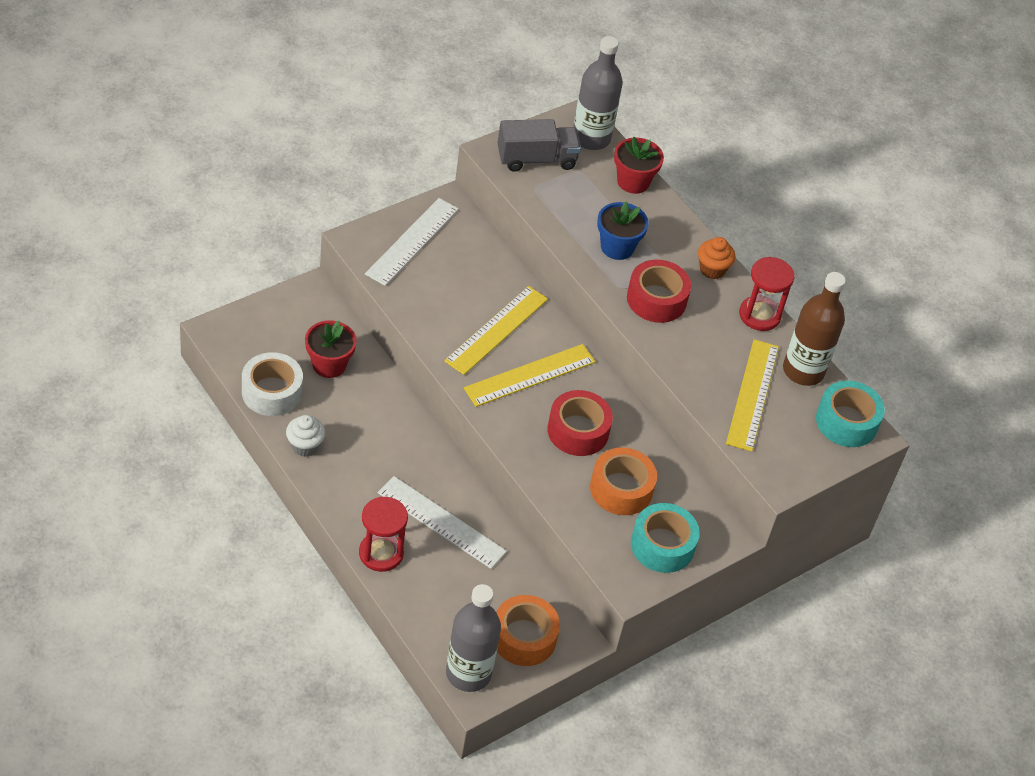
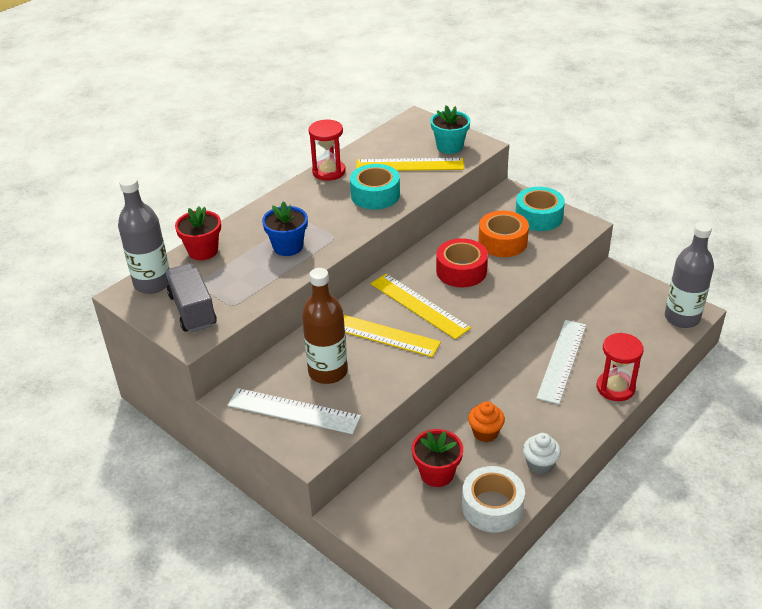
camera: 95 degrees left, 10 degrees down
orange tape [496,595,560,666] -> none
red tape [627,259,691,323] -> none
orange cupcake [698,237,735,279] -> orange cupcake moved to [468,401,505,442]
brown bottle [783,272,846,386] -> brown bottle moved to [302,268,348,384]
turquoise tape [816,381,885,447] -> turquoise tape moved to [350,164,400,210]
none -> turquoise flower pot [430,105,470,154]

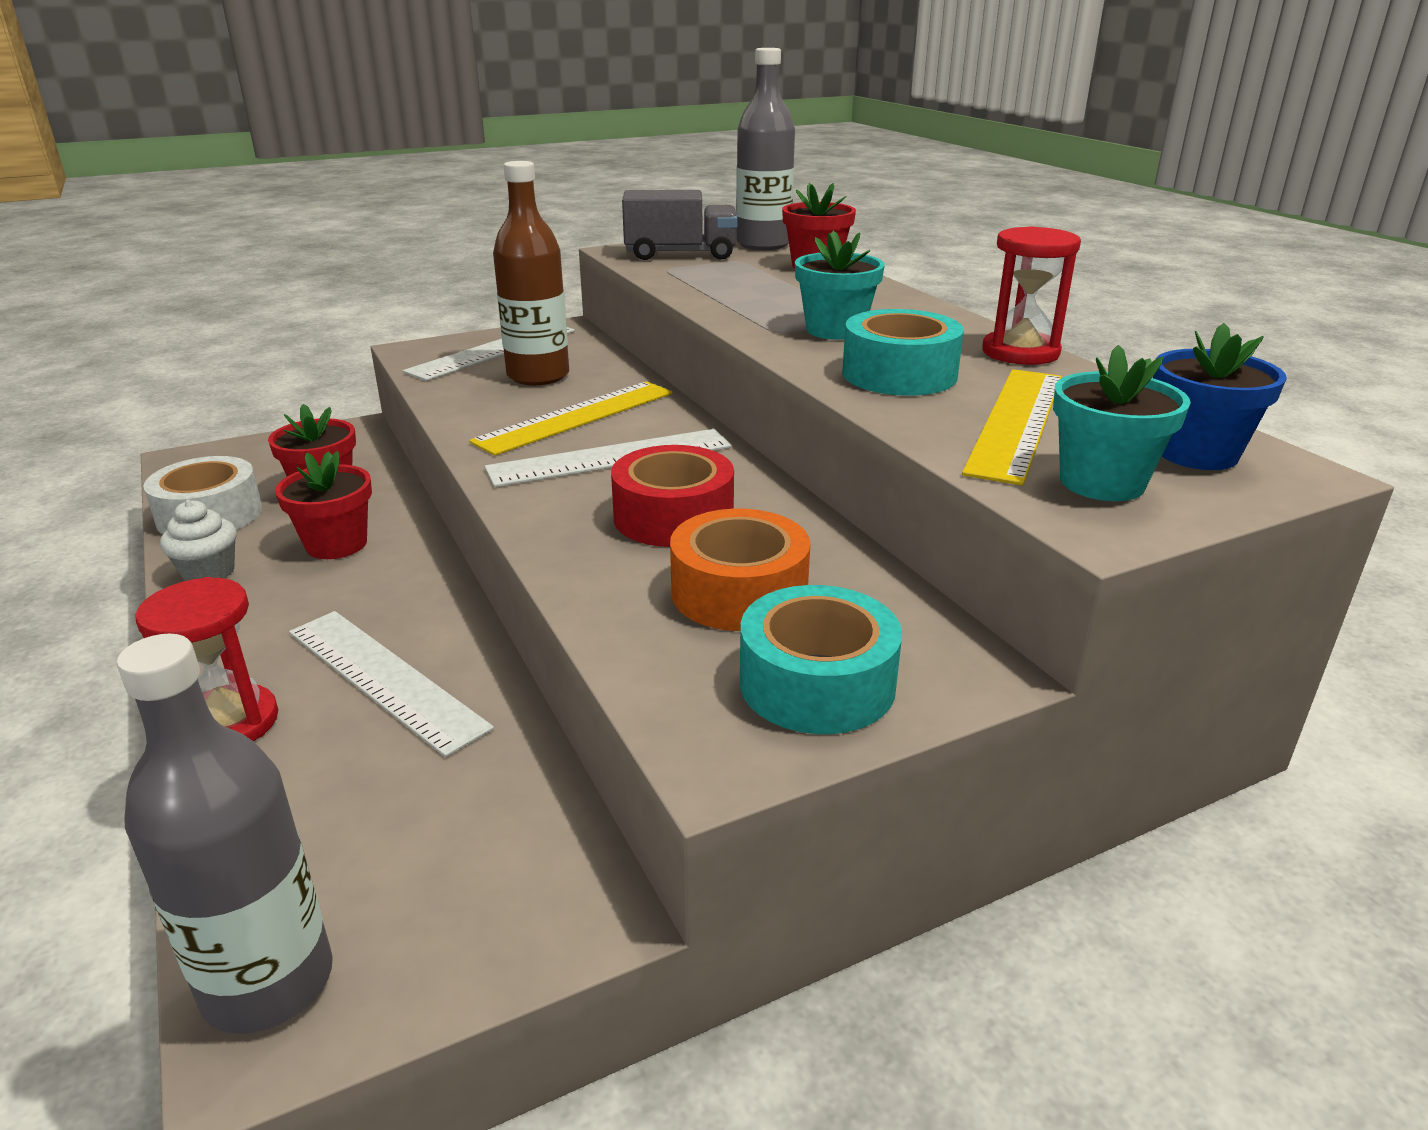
camera: 110 degrees right, 10 degrees down
blue flower pot [262,201,308,256] -> blue flower pot moved to [1153,323,1287,470]
yellow ruler [371,274,471,340] -> white ruler [485,429,731,487]
orange cupcake [468,401,505,442] -> red flower pot [275,451,372,559]
none -> turquoise flower pot [795,230,885,340]

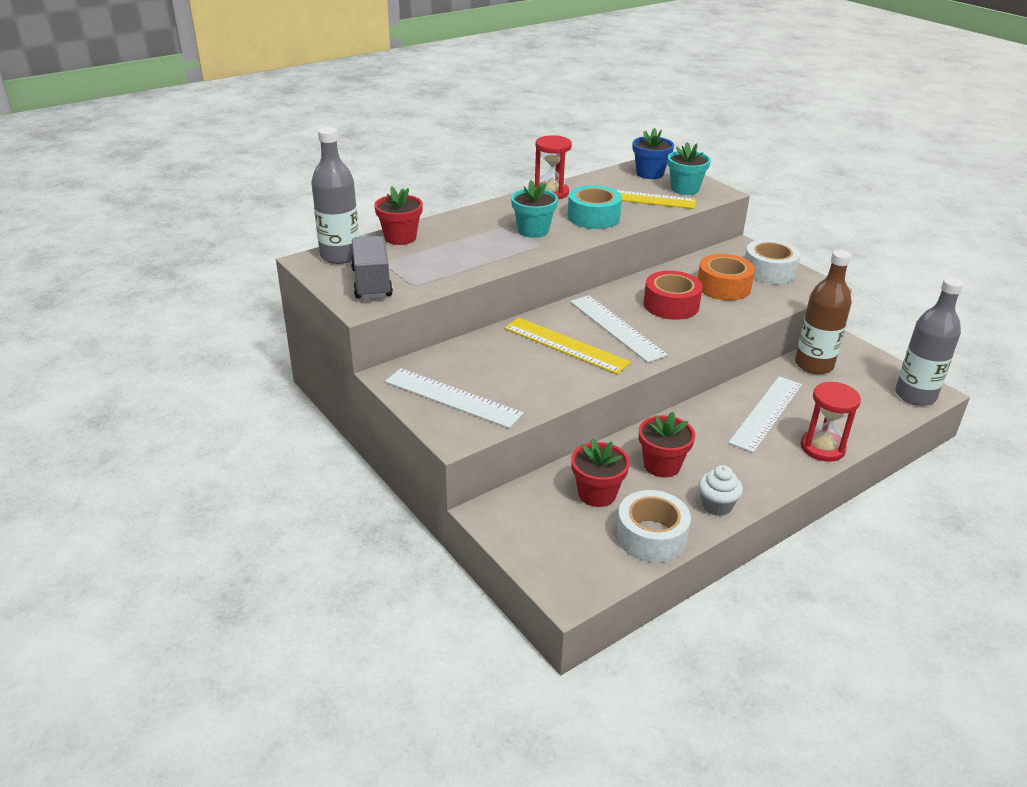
camera: 100 degrees left, 5 degrees up
brown bottle [493,161,569,385] -> brown bottle moved to [795,250,852,374]
turquoise tape [740,585,902,734] -> white tape [745,239,800,284]

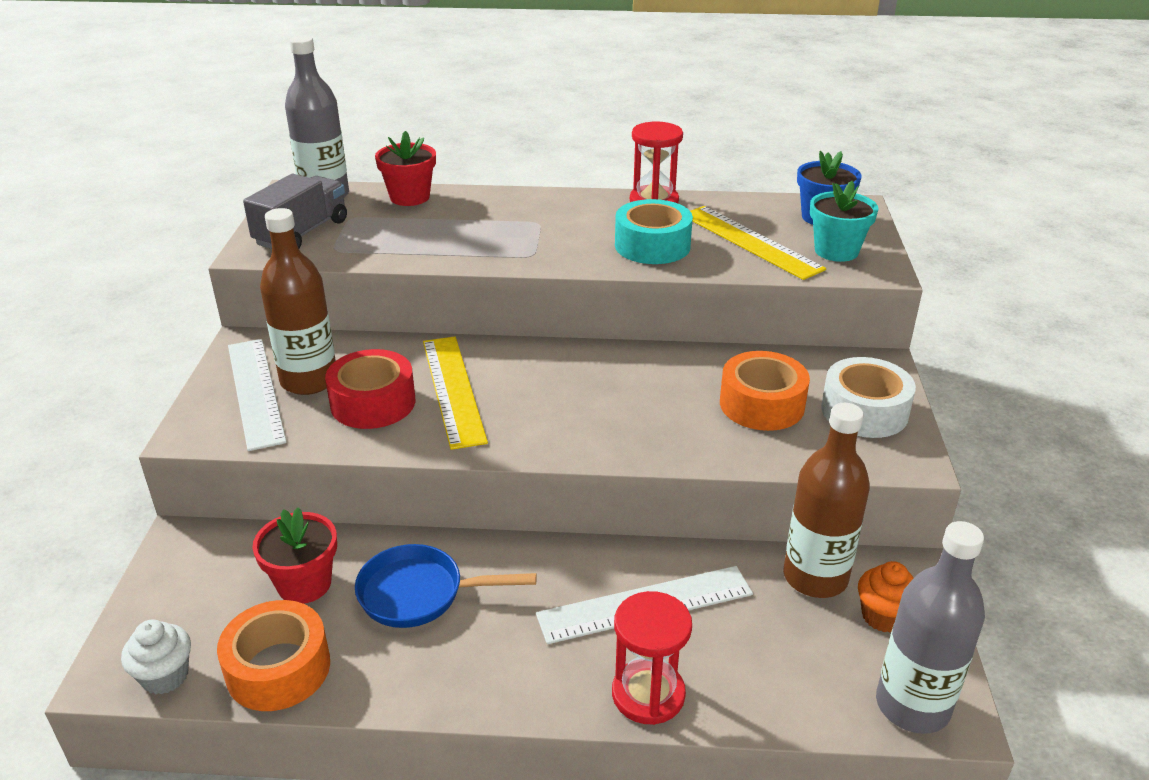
camera: 40 degrees right, 0 degrees up
turquoise flower pot [511,180,558,238] -> none
white ruler [570,295,668,363] -> none
white tape [616,490,691,563] -> orange tape [217,600,330,711]
red flower pot [639,412,695,477] -> blue pan [355,544,537,628]
red tape [644,271,703,320] -> red tape moved to [325,349,416,429]
white cupcake [699,465,743,516] -> white cupcake moved to [121,620,191,694]
none -> brown bottle [260,208,336,395]
none -> orange cupcake [858,561,913,633]

